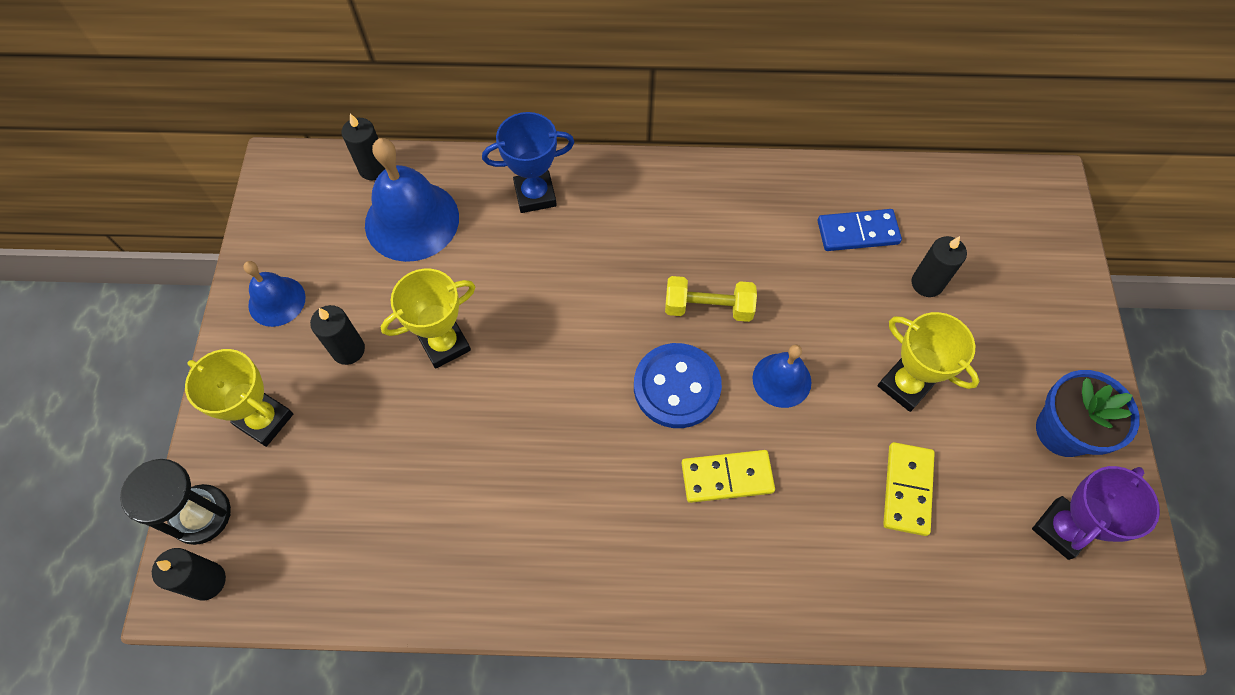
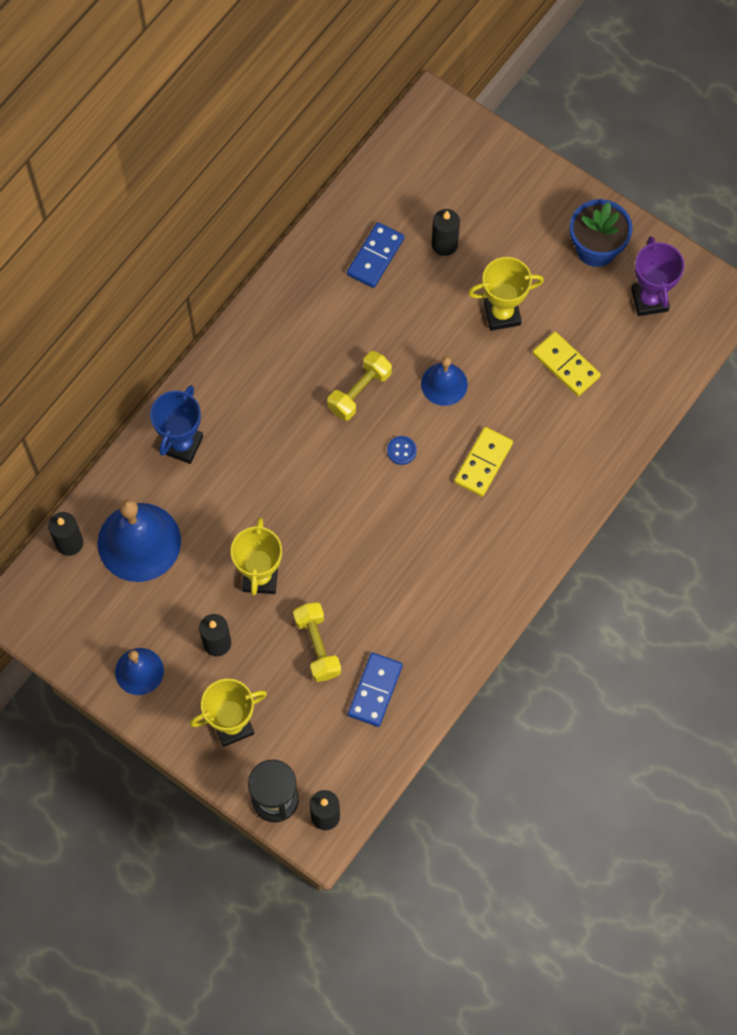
camera: 55 degrees left, 5 degrees up
blue button [634,343,722,428] -> blue button [387,436,417,465], size x0.43
none -> yellow dumbbell [293,602,341,682]
none -> blue domino [348,653,403,727]

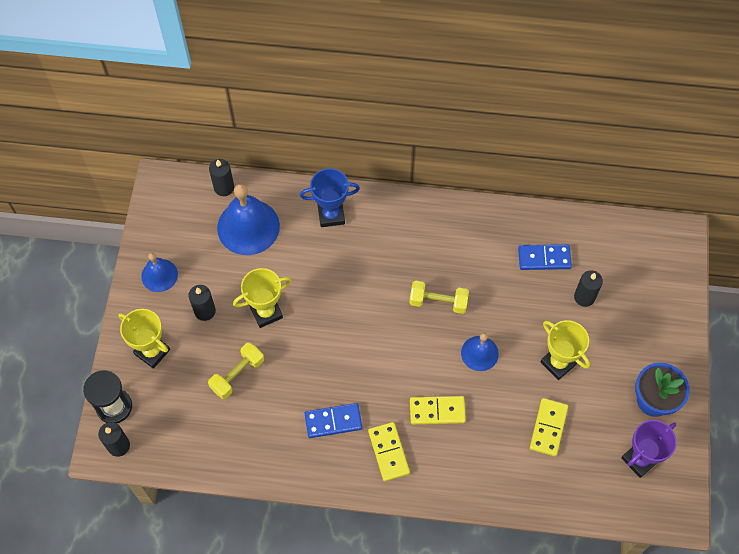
camera: 60 degrees right, 5 degrees down
blue domino [348,653,403,727] -> blue domino moved to [305,403,362,438]
blue button [387,436,417,465] -> none
none -> yellow domino [368,422,410,481]

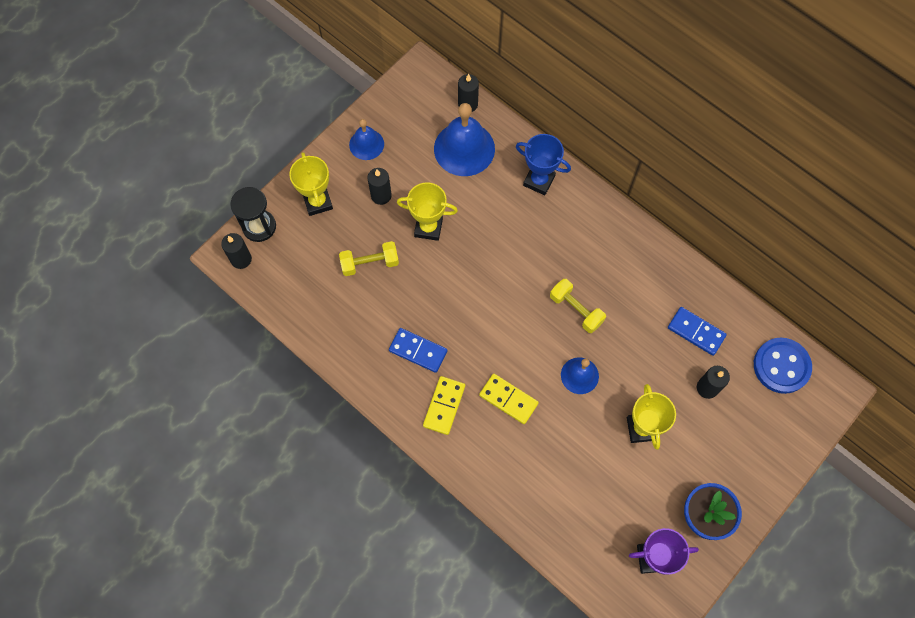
camera: 35 degrees right, 5 degrees up
yellow domino [530,398,568,456] -> none
none -> blue button [754,338,812,394]

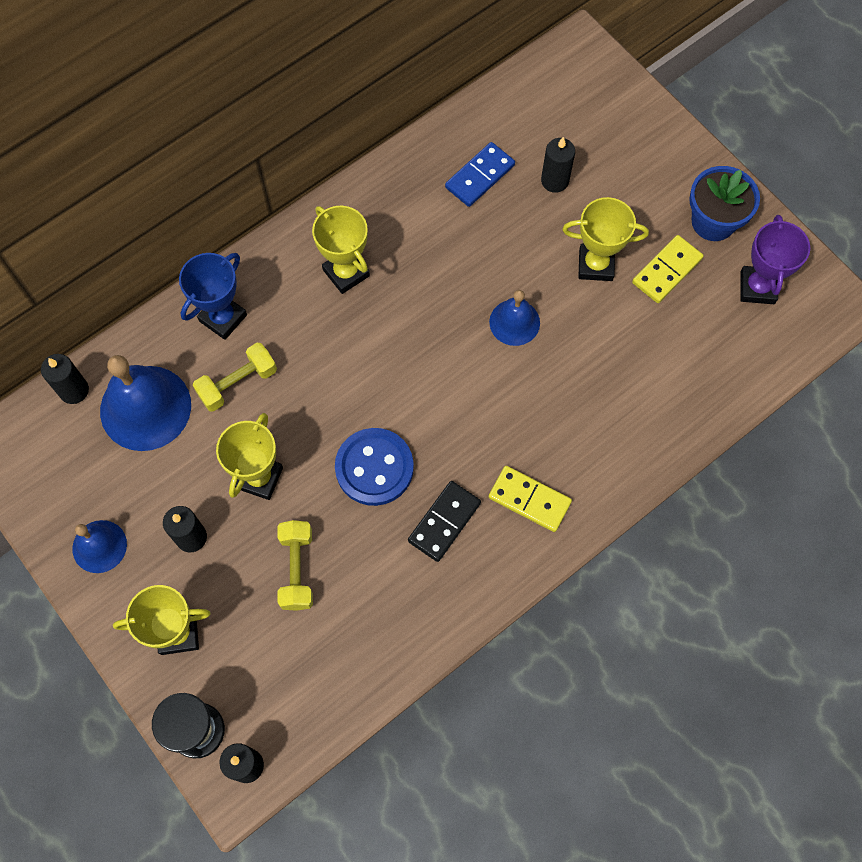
camera: 80 degrees left, 0 degrees up
blue domino [389,328,447,373] -> black domino [408,481,481,562]
yellow domino [479,374,539,424] -> yellow domino moved to [632,235,704,303]
yellow dumbbell [550,279,606,333] -> yellow dumbbell moved to [193,343,277,412]
blue button [754,338,812,394] -> blue button moved to [335,428,414,506]
none -> yellow trophy [312,206,370,294]

